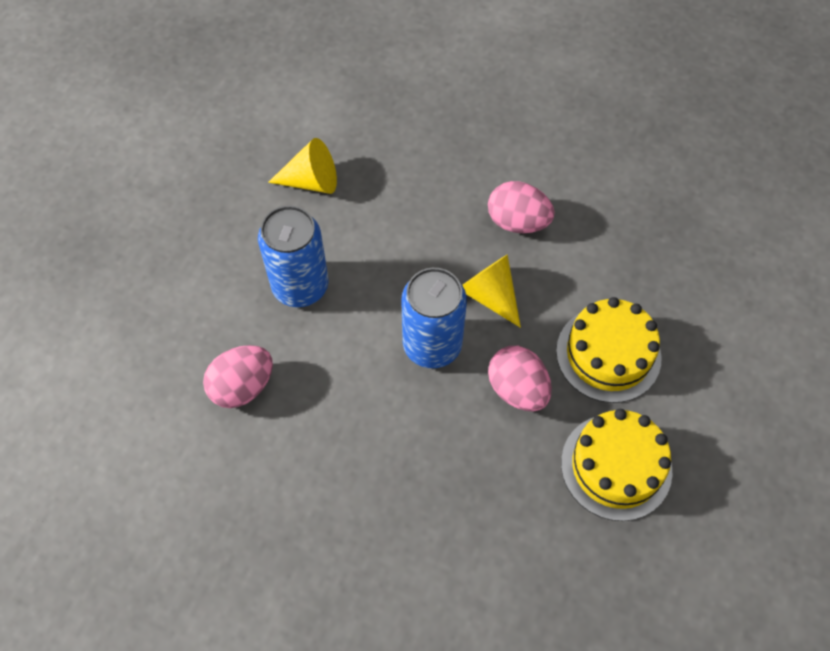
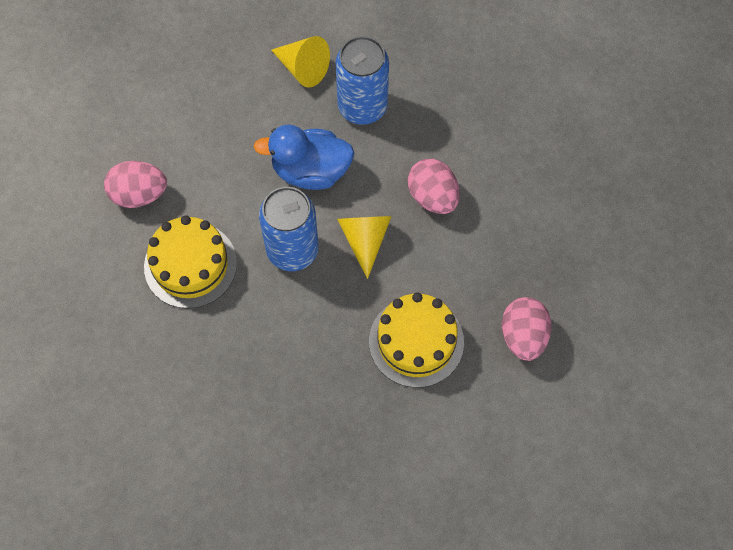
camera: 35 degrees right, 5 degrees up
blue can [258,205,328,307] -> blue can moved to [336,36,389,125]
pink egg [488,346,552,411] -> pink egg moved to [502,297,552,361]
yellow cake [561,409,672,521] -> yellow cake moved to [144,215,237,309]
none -> blue duck [254,124,354,190]

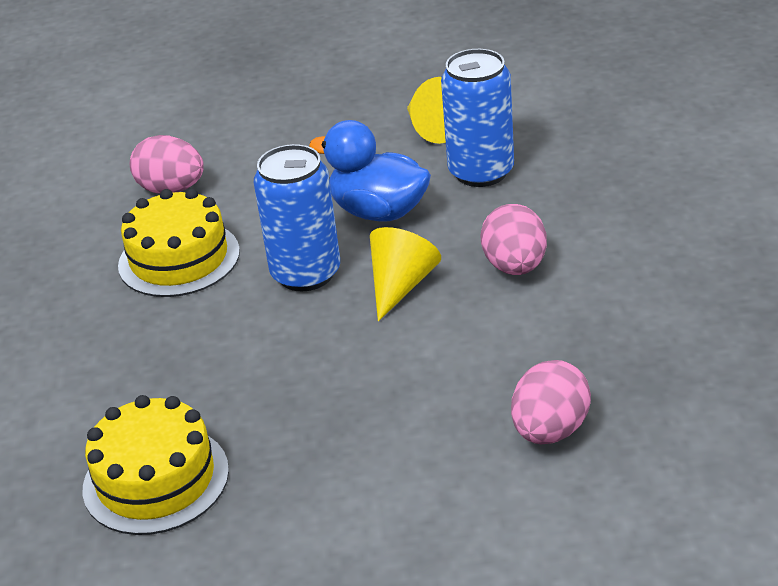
camera: 30 degrees right, 30 degrees down
yellow cake [369,292,464,388] -> yellow cake moved to [83,395,229,535]

